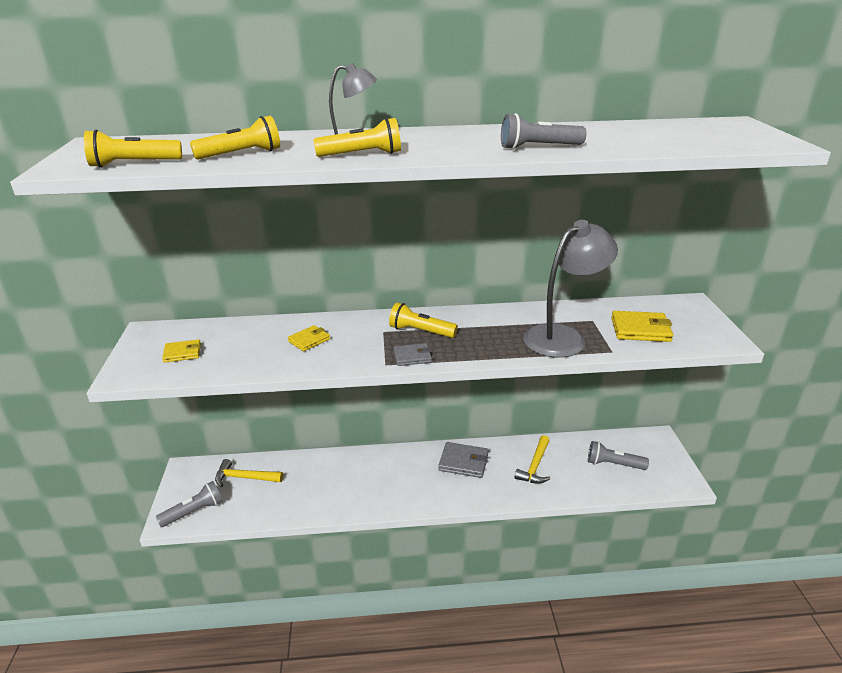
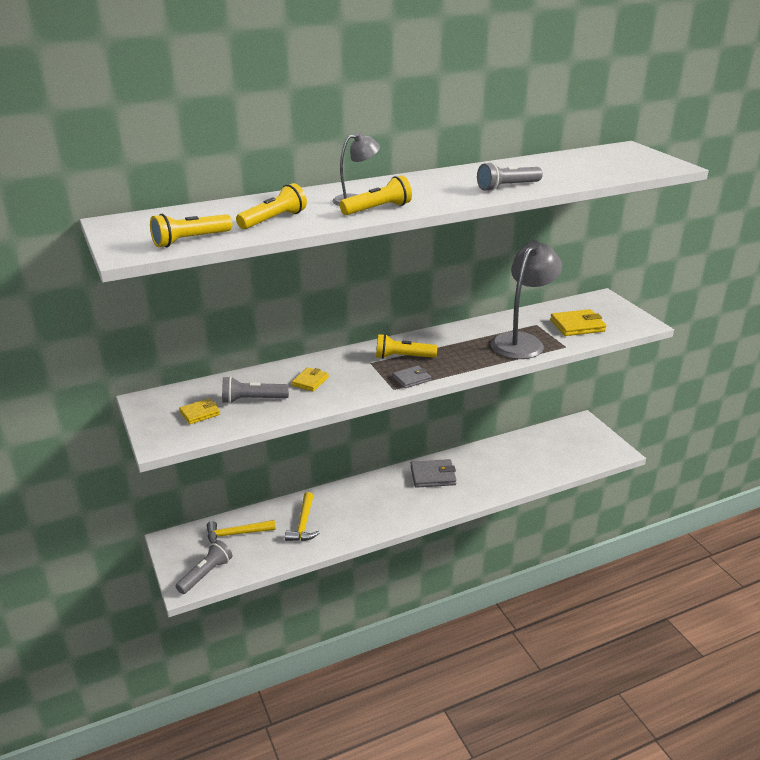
camera: 20 degrees left, 0 degrees up
yellow hammer [515,435,550,484] -> yellow hammer moved to [285,492,320,541]
grey flashlight [588,441,649,470] -> grey flashlight moved to [222,376,289,404]

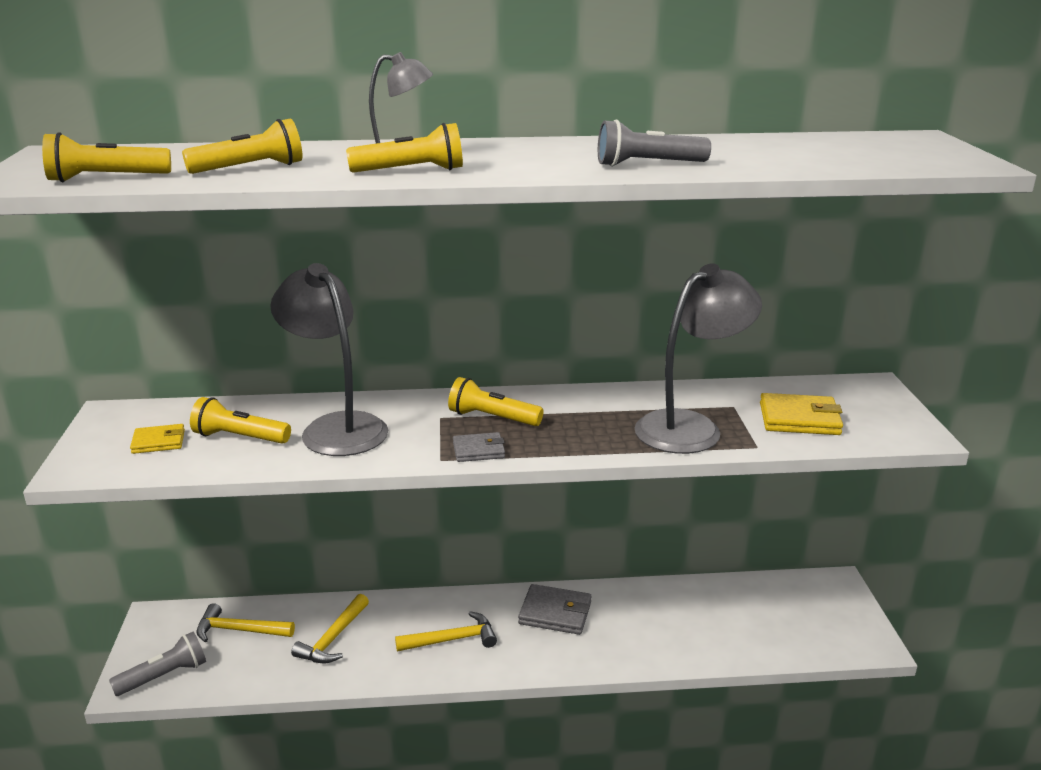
camera: 20 degrees right, 5 degrees down
grey flashlight [222,376,289,404] -> yellow flashlight [190,397,291,444]
yellow wallet [292,367,329,391] -> grey lamp [270,263,388,456]
none -> yellow hammer [395,611,497,652]

